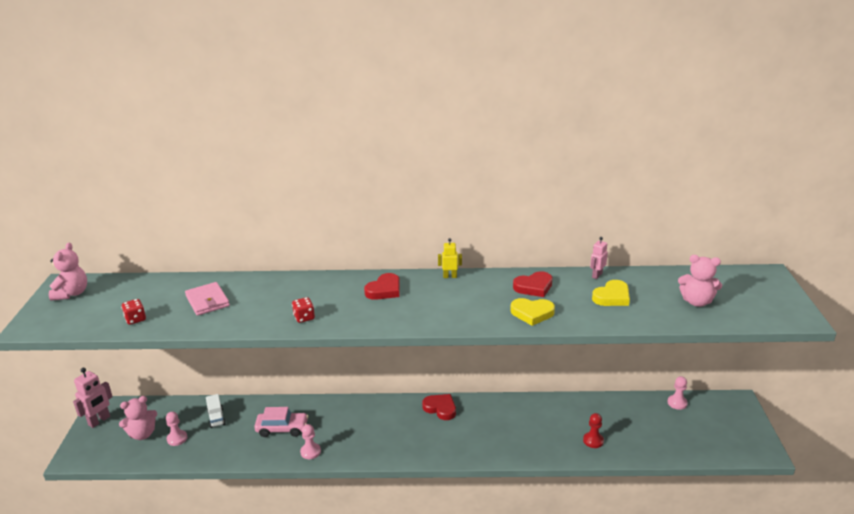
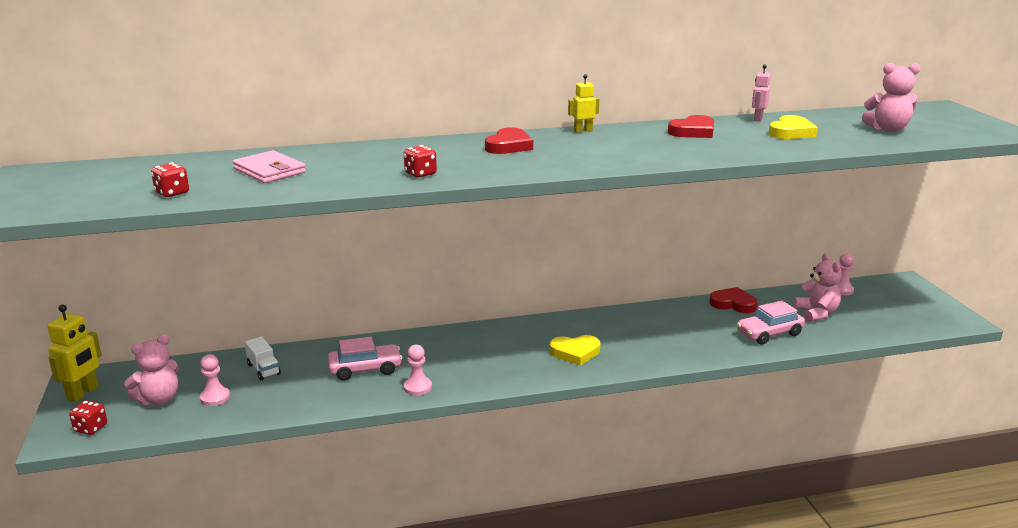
camera: 15 degrees left, 5 degrees down
pink teddy bear [49,242,87,301] -> pink teddy bear moved to [794,253,842,322]
pink robot [73,368,113,428] -> yellow robot [47,304,102,402]
red heart [422,394,456,420] -> red heart moved to [709,287,757,313]
yellow heart [510,298,555,326] -> yellow heart moved to [550,335,600,366]
red pawn [583,413,604,448] -> pink car [737,300,805,345]
none -> red dice [69,401,107,435]

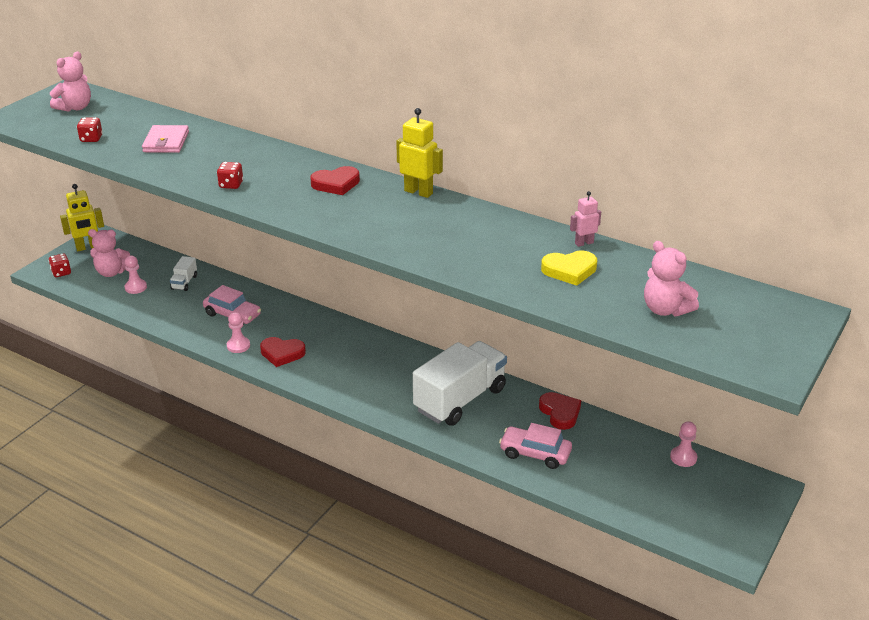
camera: 45 degrees right, 10 degrees up
yellow heart [550,335,600,366] -> none
yellow robot [568,74,599,133] -> yellow robot [396,108,443,198], size x1.66
red heart [668,115,714,138] -> red heart moved to [260,337,306,367]
pink teddy bear [794,253,842,322] -> pink teddy bear moved to [50,52,91,112]
none -> white truck [413,341,507,426]

